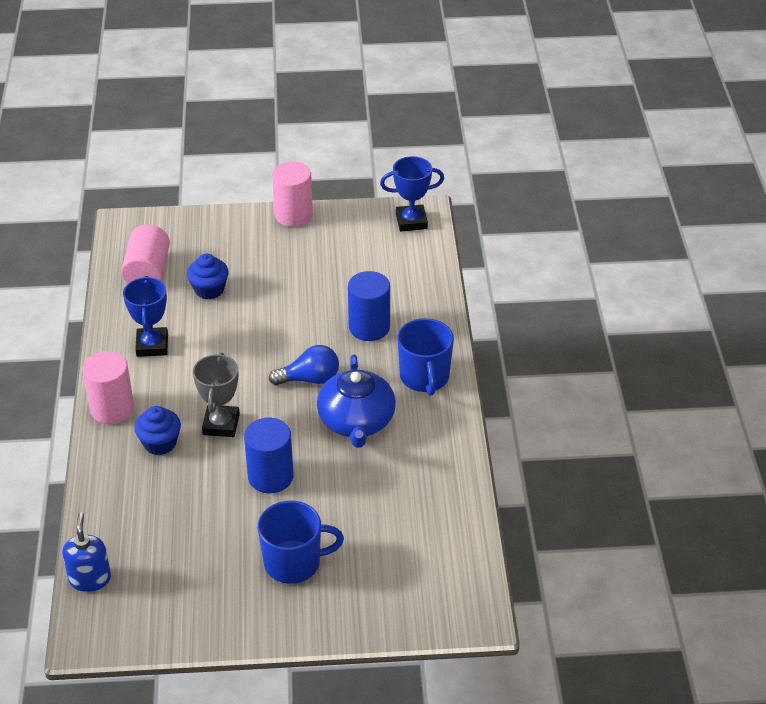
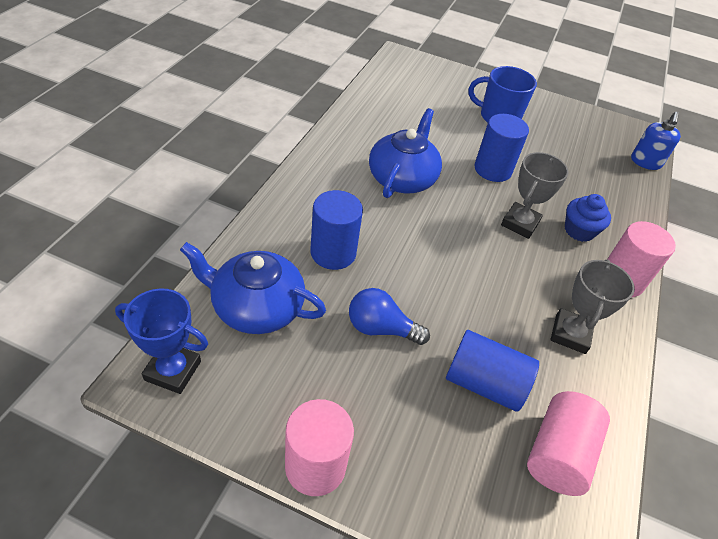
camera: 160 degrees left, 5 degrees up
blue trophy [123,276,168,357] -> grey trophy [550,259,635,354]
blue cupcake [187,254,229,299] -> blue cylinder [446,330,539,412]
blue light bulb [269,345,339,385] -> blue light bulb moved to [349,288,430,345]
blue mug [397,318,454,396] -> none
none -> blue teapot [180,242,326,334]

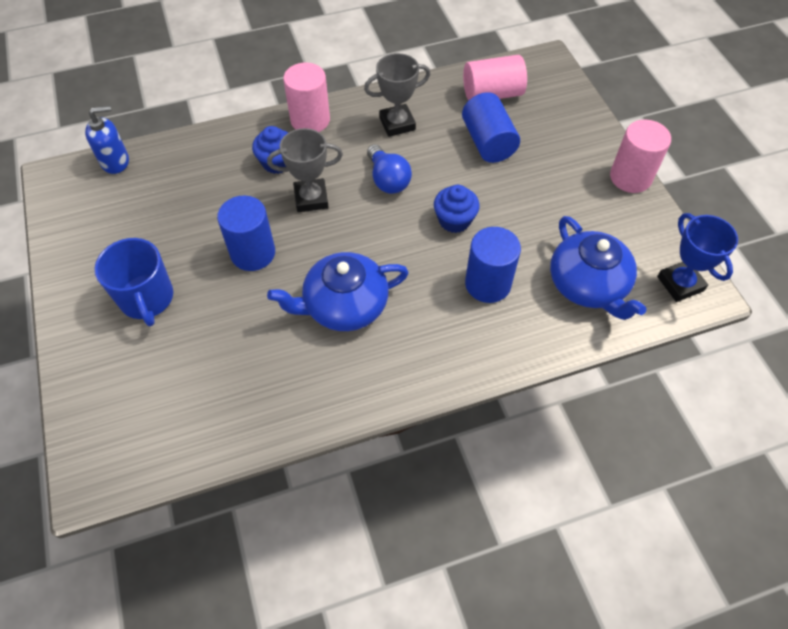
camera: 125 degrees left, 10 degrees up
blue light bulb [349,288,430,345] -> blue light bulb moved to [367,144,412,194]
none -> blue cupcake [434,185,480,233]

